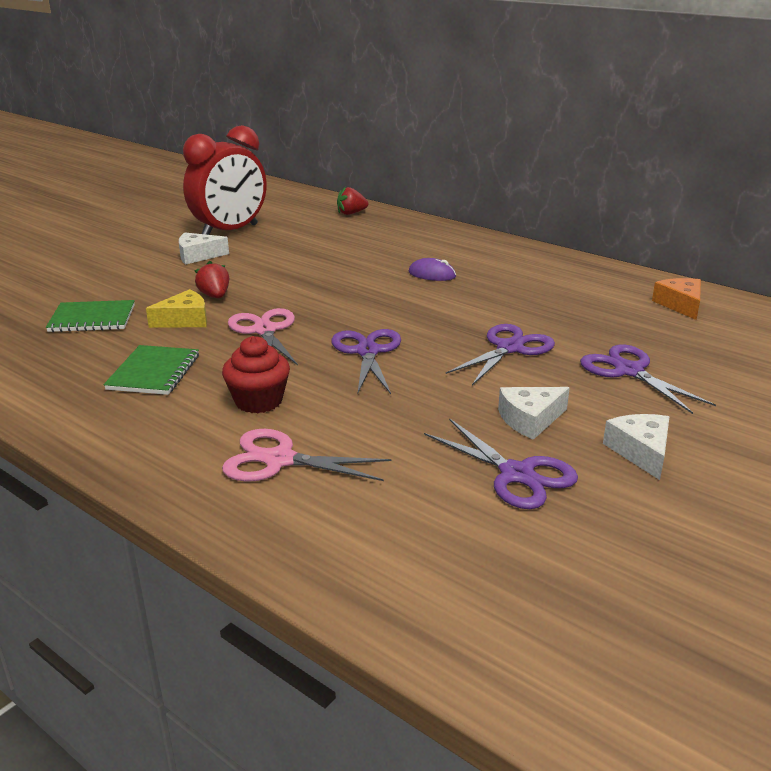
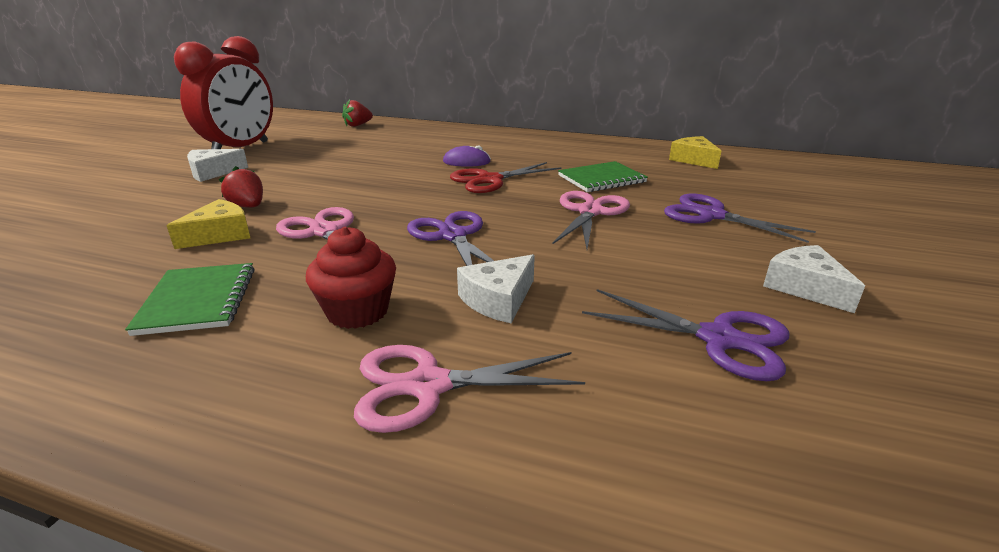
camera: 20 degrees left, 0 degrees up
green notebook [46,300,135,332] -> green notebook moved to [558,161,648,192]
purple scissors [446,324,555,385] -> pink scissors [553,191,630,249]
white cheese [498,387,570,440] -> white cheese moved to [457,254,535,323]
orange cheese [652,278,701,320] -> yellow cheese [669,136,721,169]
none -> red scissors [450,162,562,193]

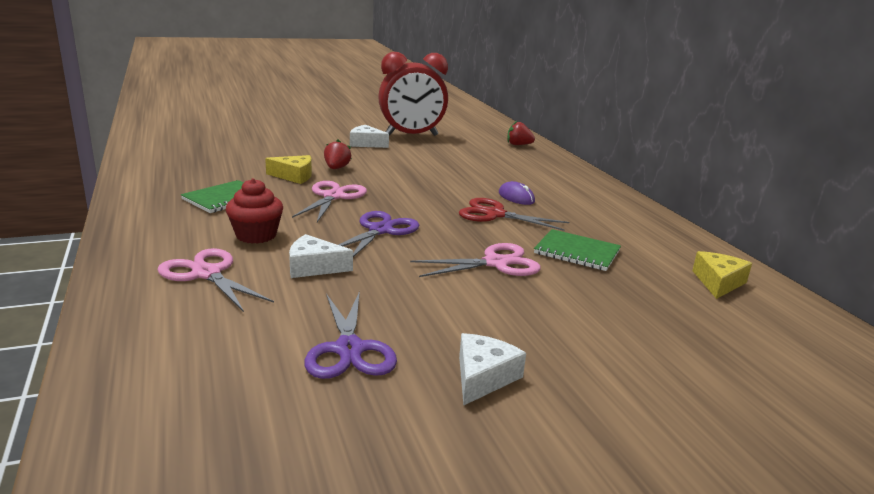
camera: 50 degrees right, 5 degrees down
purple scissors [664,193,816,243] -> none

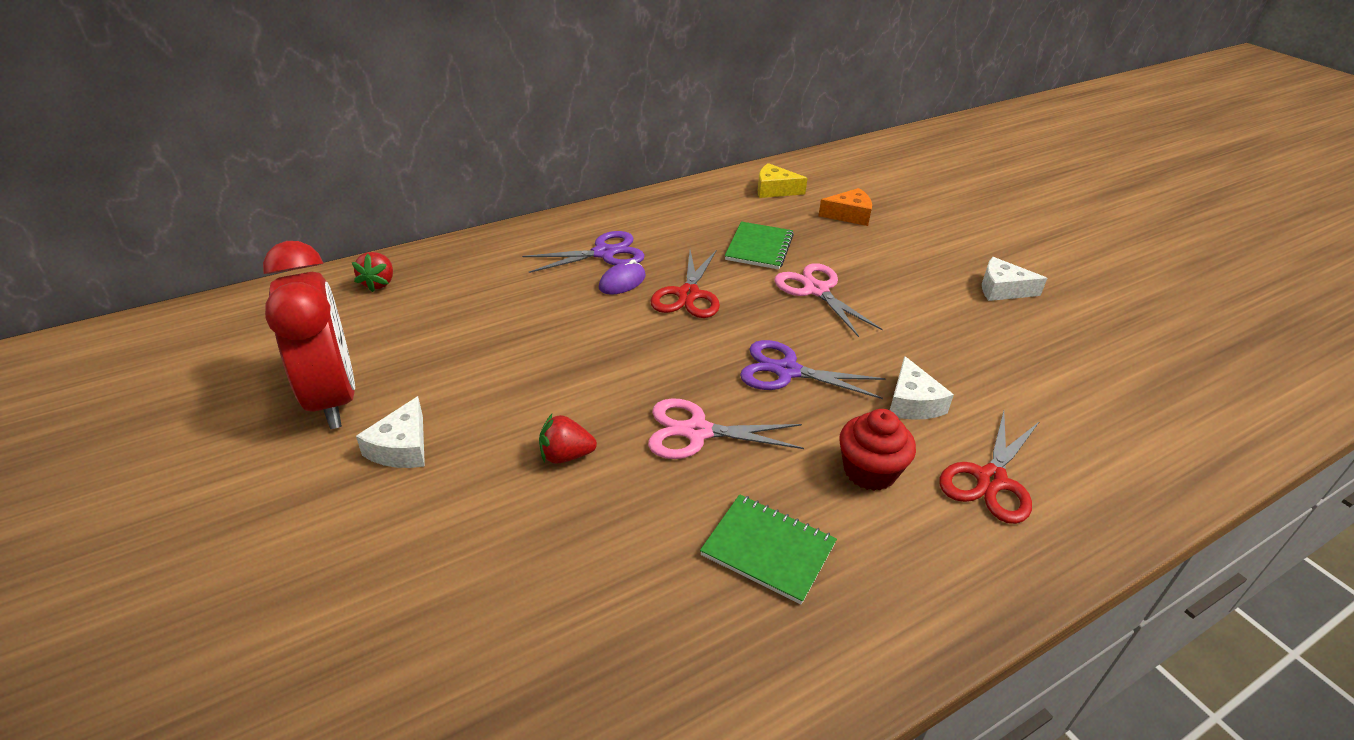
camera: 100 degrees left, 15 degrees up
pink scissors [157,248,274,312] -> red scissors [940,411,1040,524]
yellow cheese [265,155,312,184] -> none
purple scissors [304,291,397,379] -> purple scissors moved to [522,231,645,273]
none -> orange cheese [818,188,872,226]

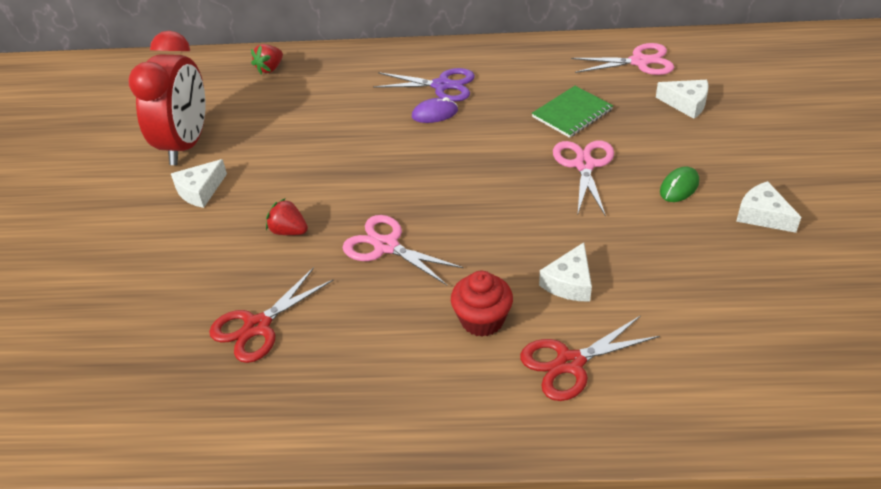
camera: 35 degrees right, 5 degrees up
red scissors [650,250,720,318] -> red scissors moved to [209,267,333,363]
green notebook [700,494,837,604] -> none
purple scissors [740,340,886,399] -> none
yellow cheese [758,163,808,198] -> pink scissors [571,43,674,75]
orange cheese [818,188,872,226] -> white cheese [656,80,709,119]
none -> green mouse [660,167,699,202]

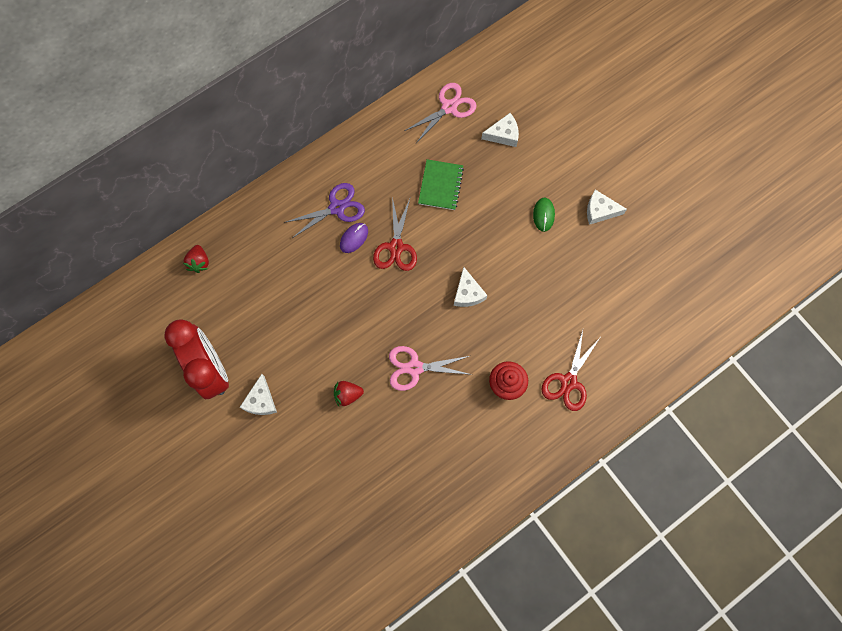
camera: 40 degrees left, 30 degrees up
red scissors [209,267,333,363] -> red scissors moved to [373,197,417,271]
white cheese [539,242,592,302] -> white cheese moved to [454,267,487,307]
pink scissors [553,141,614,217] -> none

